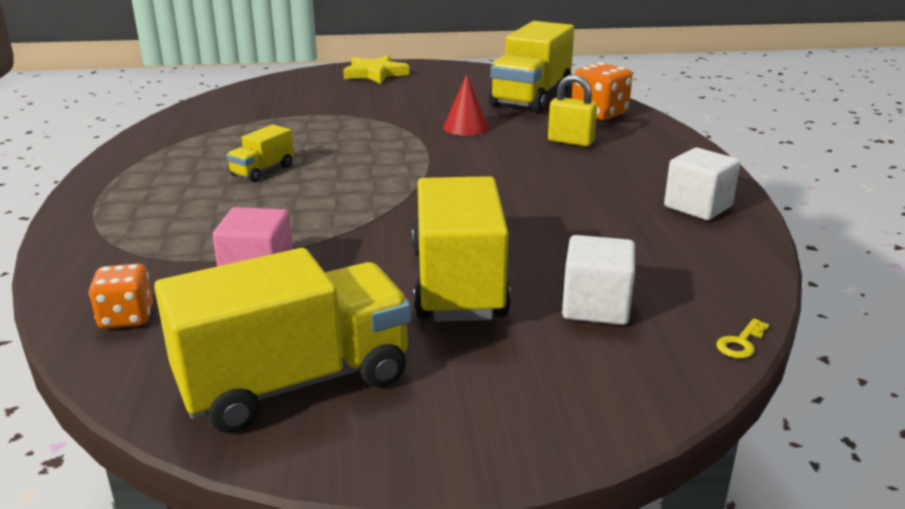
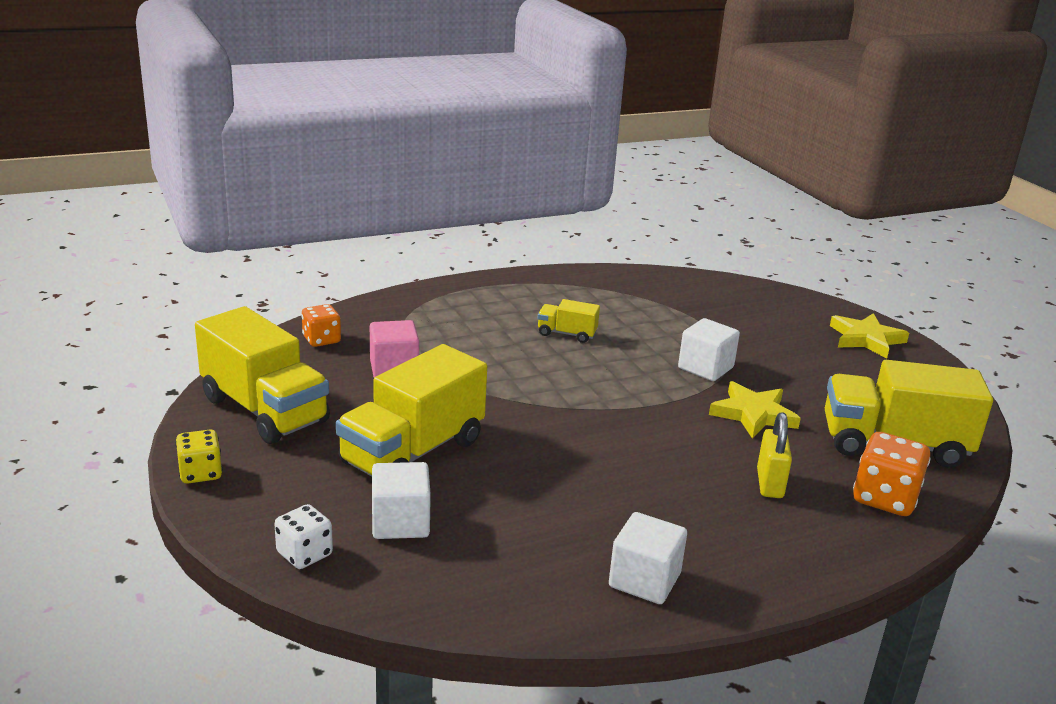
camera: 70 degrees right, 0 degrees up
yellow truck [412,176,511,322] -> yellow truck turned 150 degrees clockwise [336,344,487,477]
red cone [443,74,489,136] -> yellow star [709,381,801,439]
yellow key [716,318,769,359] -> none
none -> yellow dice [175,430,222,484]
none -> white dice [275,504,333,569]
none -> white cube [678,318,740,381]

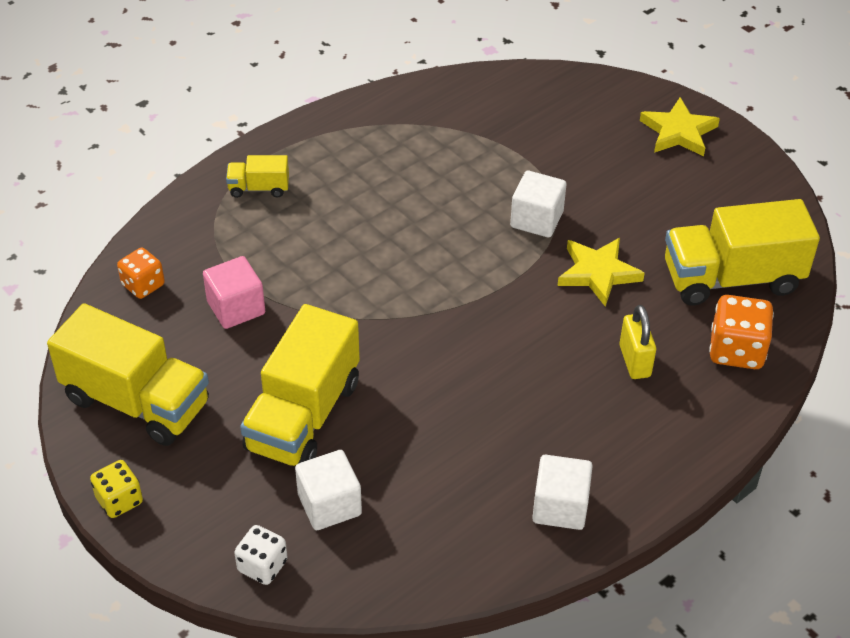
camera: 15 degrees left, 20 degrees up
yellow truck [538,299,600,343] -> yellow truck moved to [226,155,289,198]

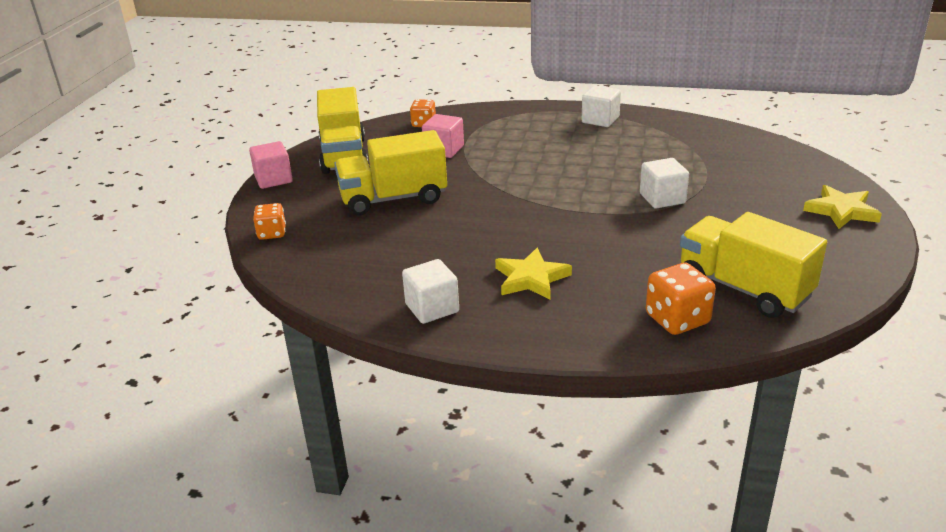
camera: 55 degrees right, 15 degrees down
yellow dice [90,460,143,518] -> pink cube [249,141,293,189]
yellow truck [226,155,289,198] -> none
white dice [234,525,288,585] -> orange dice [253,203,286,240]
white cube [295,450,362,530] -> white cube moved to [582,85,621,127]
yellow star [558,238,645,307] -> yellow star moved to [495,248,572,300]
yellow padlock [620,305,656,379] -> none

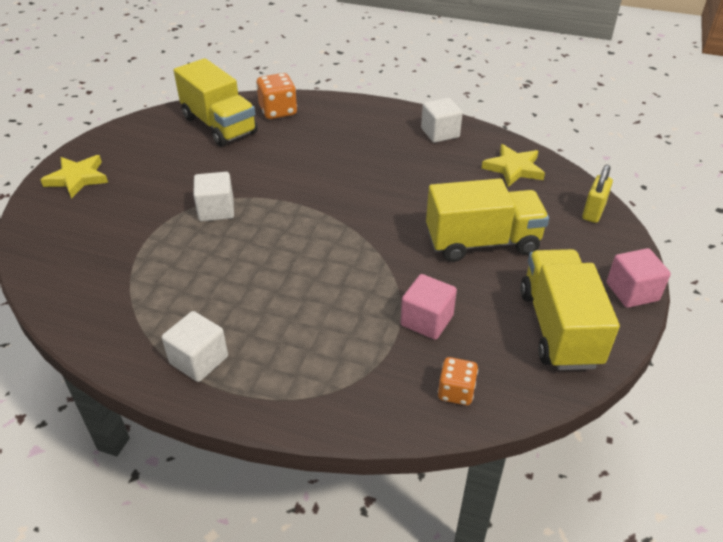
camera: 175 degrees left, 10 degrees up
orange dice [253,203,286,240] -> yellow padlock [582,165,613,223]
yellow star [495,248,572,300] -> yellow star moved to [481,144,545,187]

